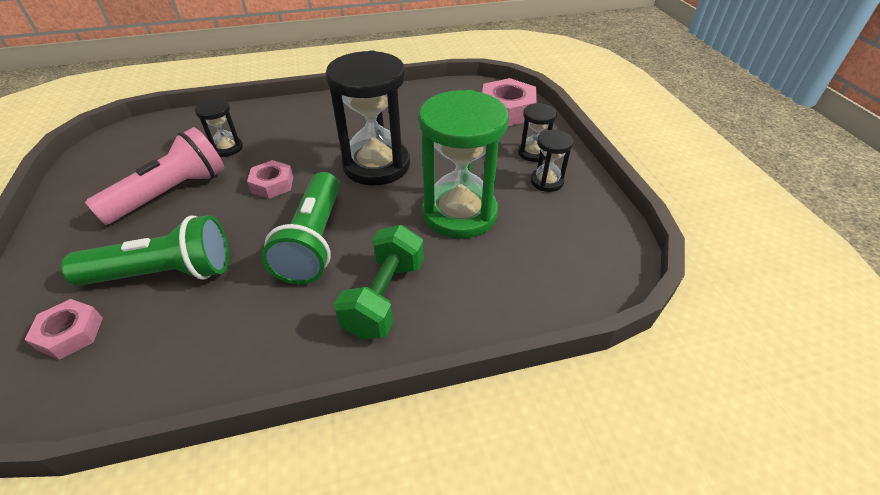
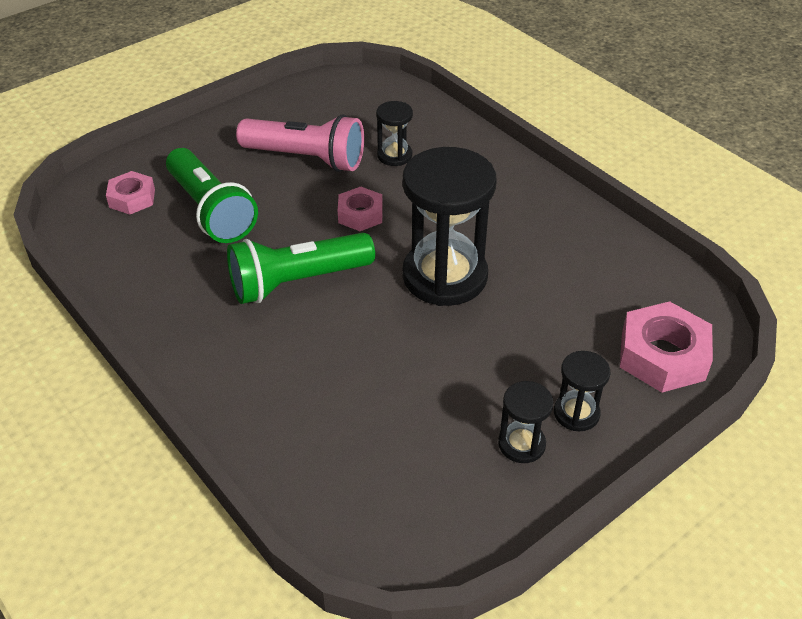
camera: 65 degrees right, 0 degrees up
green dumbbell [334,225,424,339] -> none
green hourglass [419,90,509,239] -> none

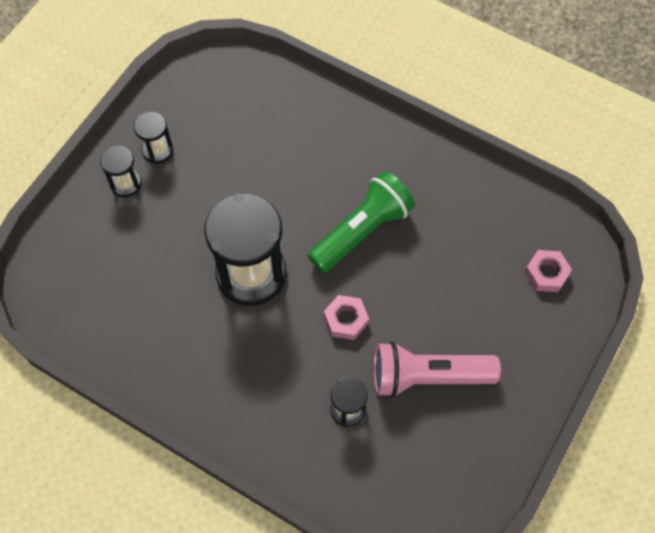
camera: 160 degrees right, 20 degrees up
green flashlight [166,148,258,243] -> none
pink nut [620,301,713,392] -> none

